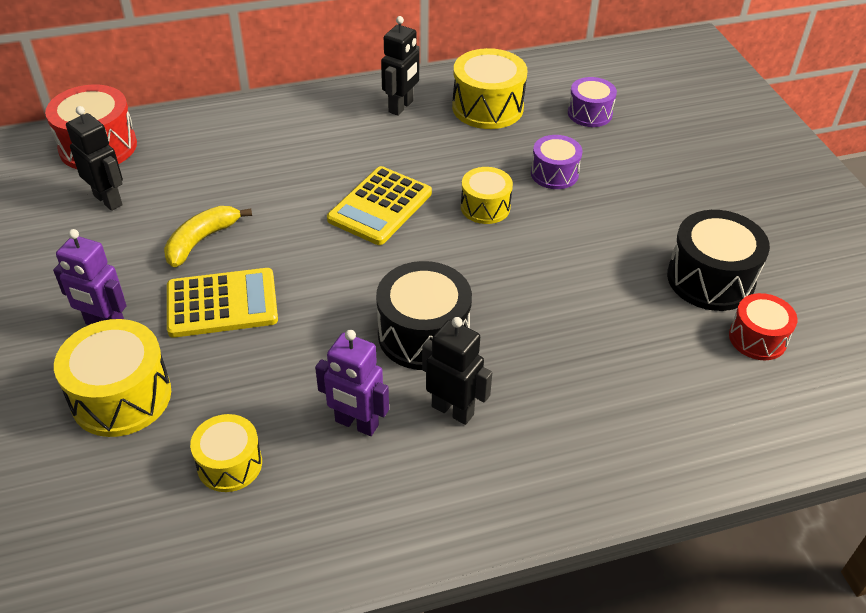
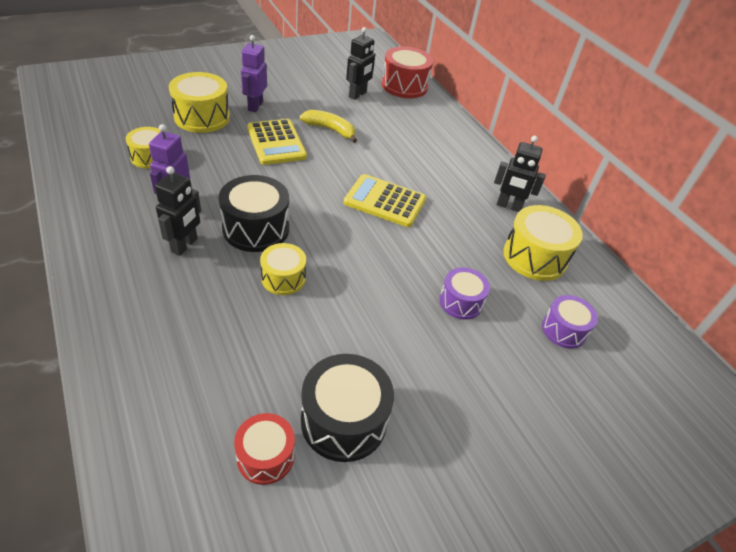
camera: 75 degrees right, 0 degrees up
yellow drum [461,167,513,224] -> yellow drum moved to [260,243,306,295]

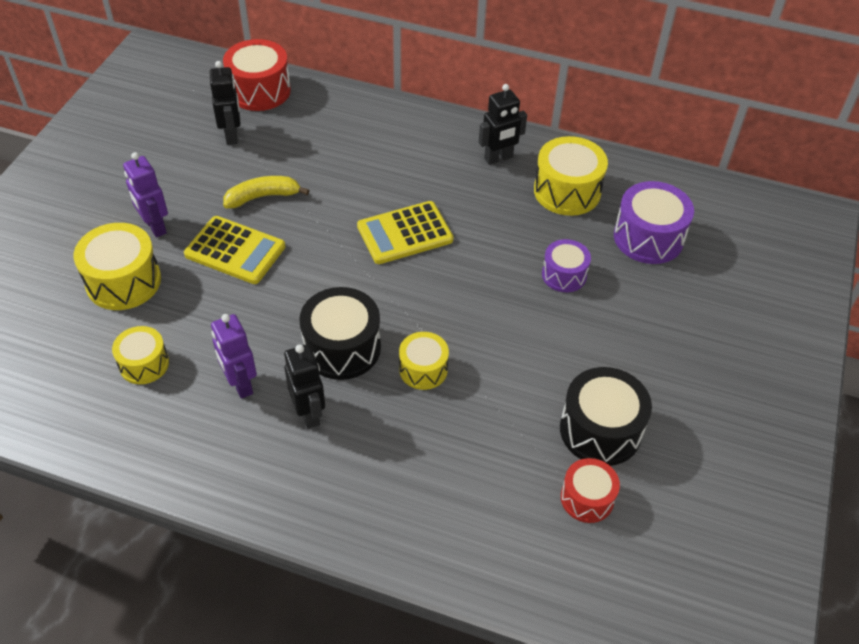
camera: 40 degrees left, 5 degrees up
purple drum [542,295,598,349] -> purple drum [614,181,694,264], size x1.61

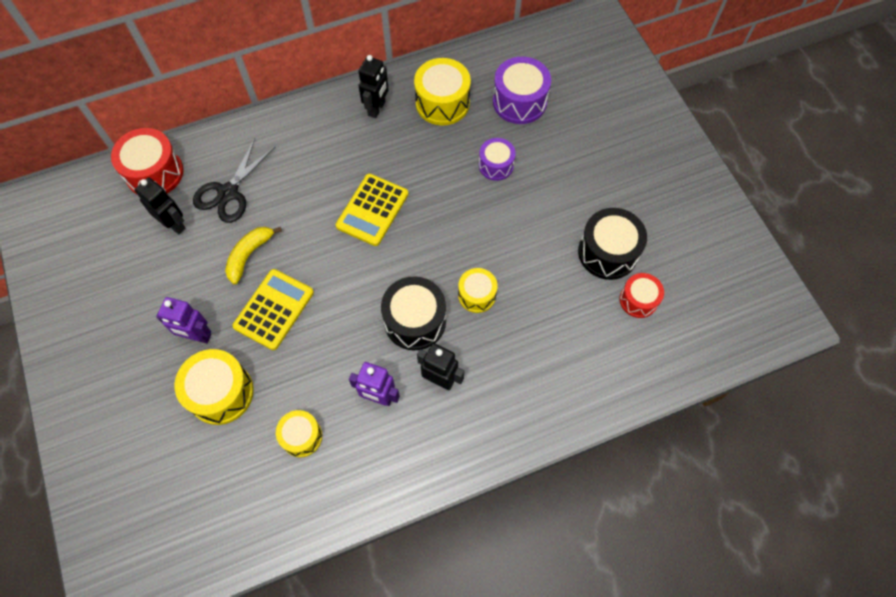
camera: 40 degrees left, 15 degrees up
yellow calculator [184,216,285,284] -> yellow calculator turned 45 degrees counterclockwise [232,269,314,350]
none -> black scissors [193,138,275,223]

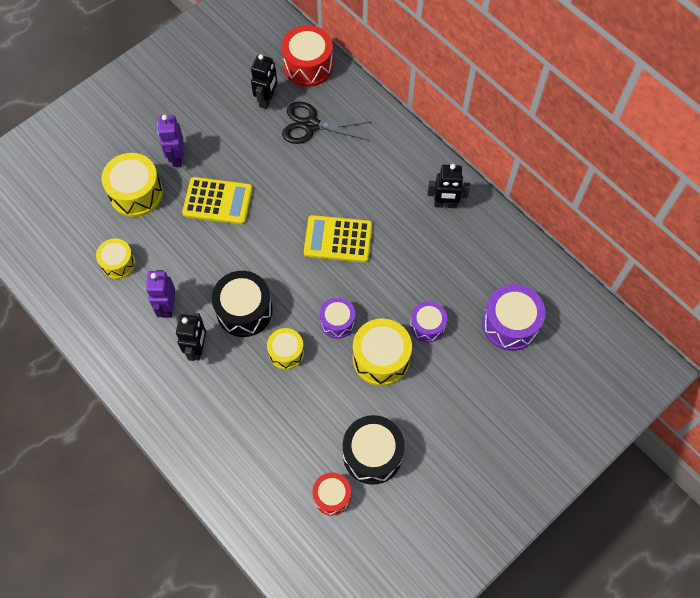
camera: 70 degrees right, 0 degrees up
yellow banana [225,227,282,284] -> none
yellow drum [414,58,471,125] -> yellow drum moved to [353,319,412,386]
none -> purple drum [320,297,355,339]

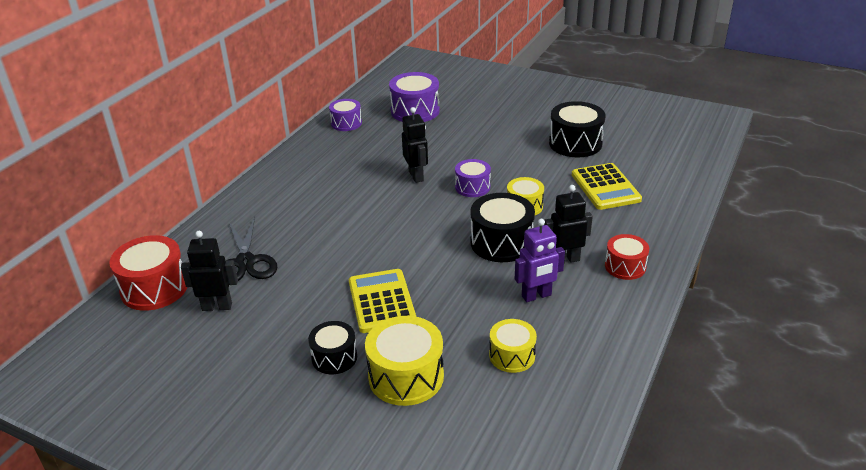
camera: 110 degrees left, 30 degrees down
purple robot [158,115,184,167] -> black drum [308,321,357,374]
yellow calculator [304,215,372,263] -> yellow calculator moved to [572,163,642,210]
red drum [312,472,351,516] -> red drum moved to [605,234,649,280]
yellow drum [353,319,412,386] -> none
purple drum [410,301,447,342] -> purple drum moved to [329,99,362,131]
black robot [428,164,470,208] -> black robot moved to [402,107,428,183]

